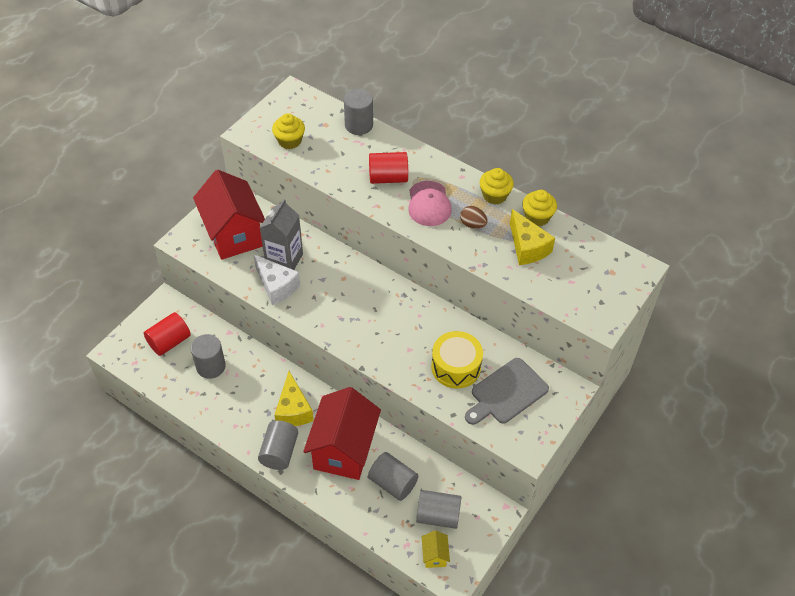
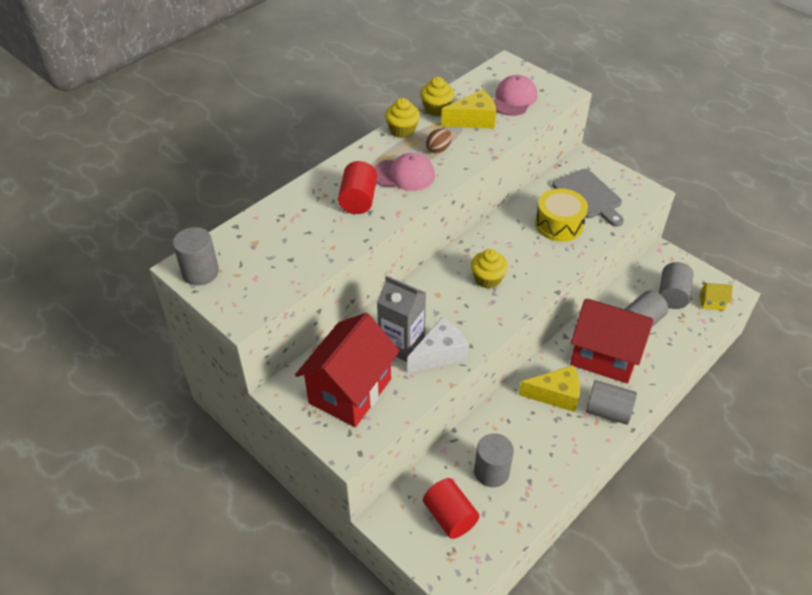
camera: 80 degrees left, 5 degrees down
red house [193,170,265,260] -> red house turned 45 degrees counterclockwise [295,313,400,427]
yellow cupcake [272,113,305,149] -> yellow cupcake moved to [471,249,508,288]
grey cylinder [344,89,373,135] -> grey cylinder moved to [173,227,219,285]
none -> pink cap [493,75,537,116]

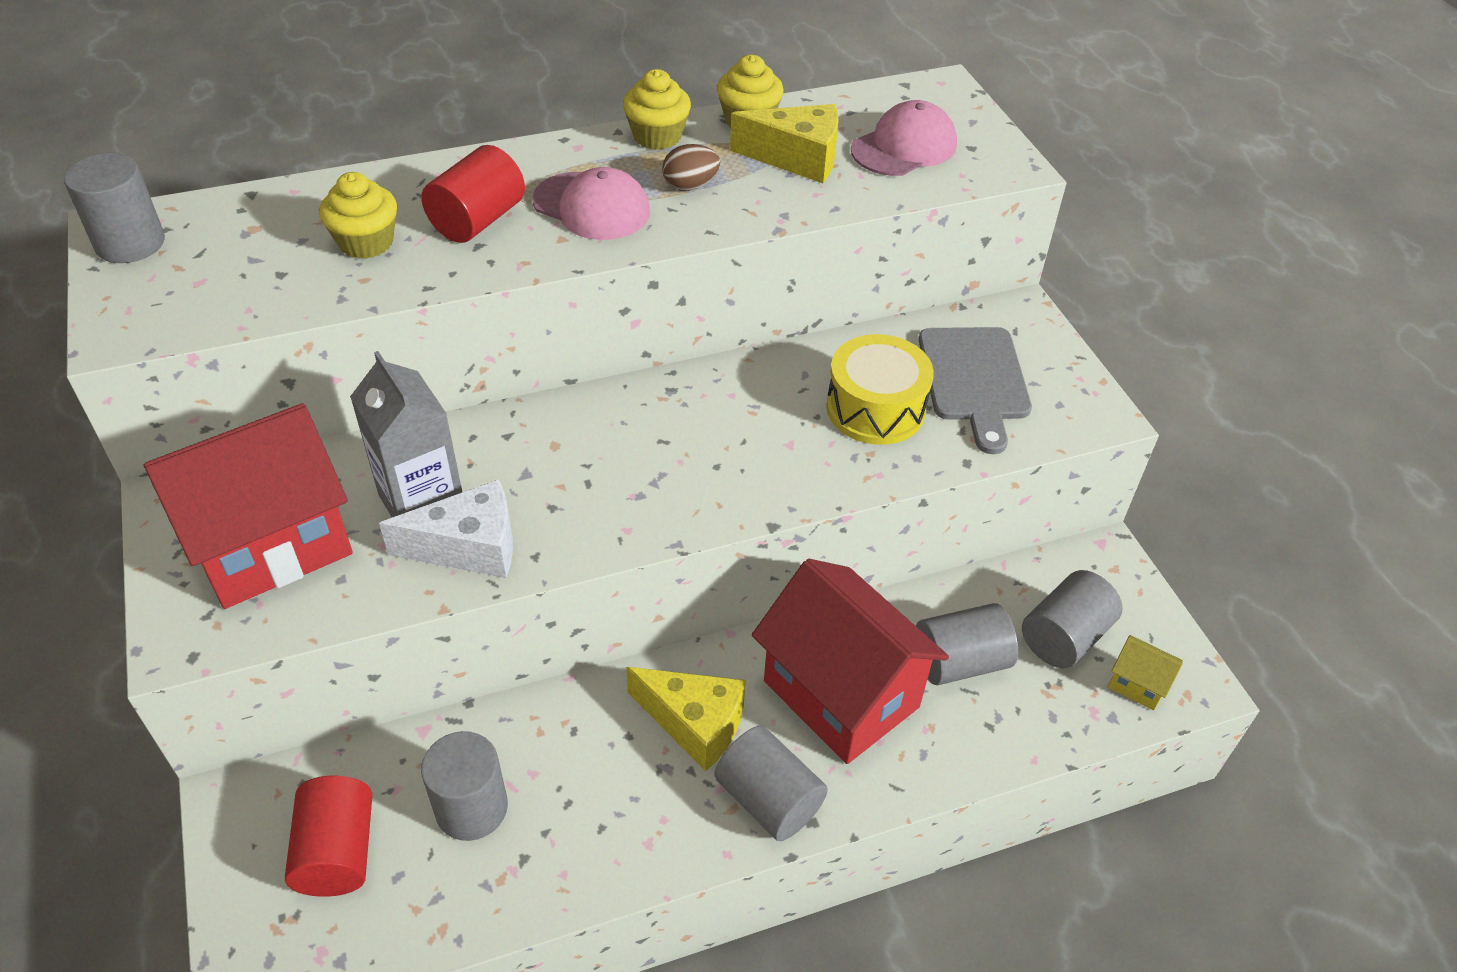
camera: 25 degrees right, 0 degrees up
yellow cupcake [471,249,508,288] -> yellow cupcake moved to [319,172,397,259]

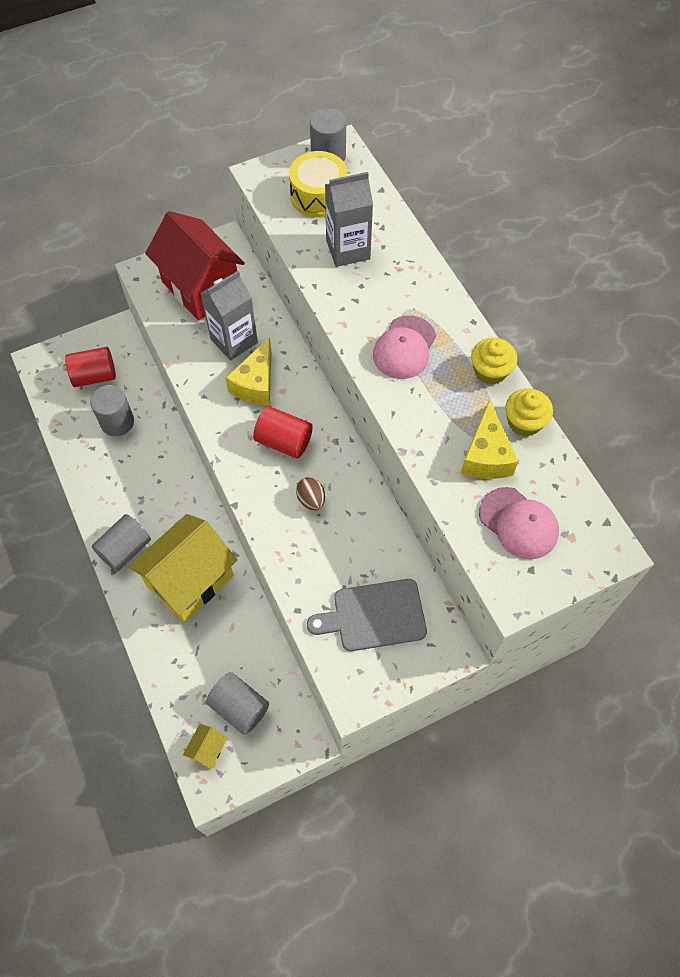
camera: 85 degrees right, 15 degrees up
yellow cupcake [319,172,397,259] -> grey carton [325,172,373,267]
white cheese [379,479,513,578] -> none
red cylinder [421,145,525,243] -> red cylinder moved to [253,406,313,459]
yellow cheese [626,667,746,771] -> yellow cheese moved to [225,337,271,405]
brown egg [662,144,720,191] -> brown egg moved to [296,477,325,511]
red house [752,559,949,764] -> yellow house [128,514,237,622]
yellow drum [826,334,934,445] -> yellow drum moved to [289,151,347,218]
grey cylinder [916,603,1018,685] -> none

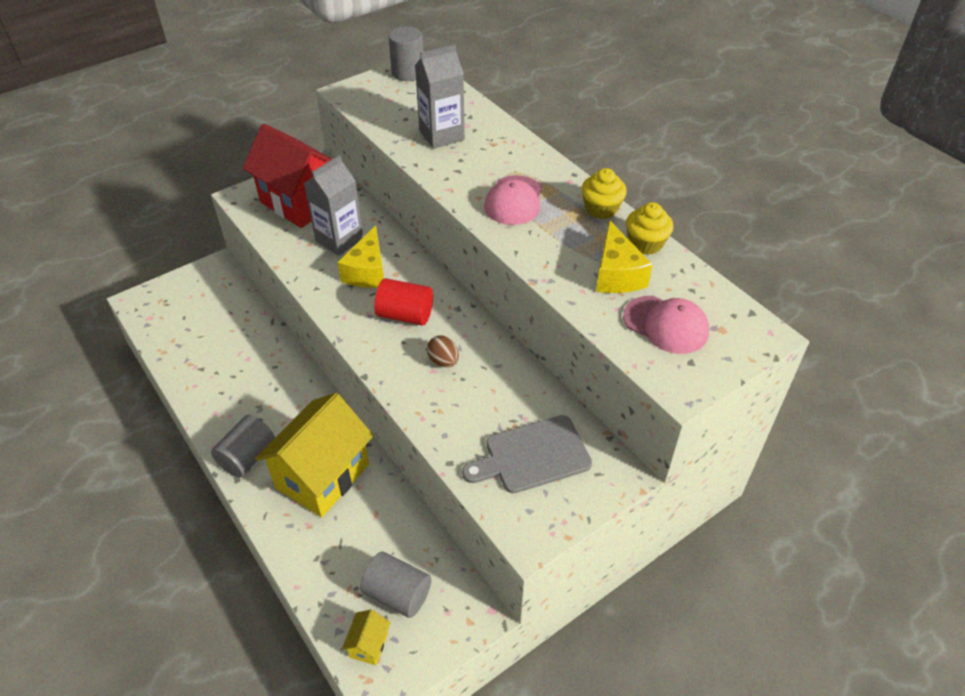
camera: 10 degrees left, 15 degrees down
red cylinder [65,347,116,387] -> none
grey cylinder [90,385,134,436] -> none
yellow drum [289,151,347,218] -> none

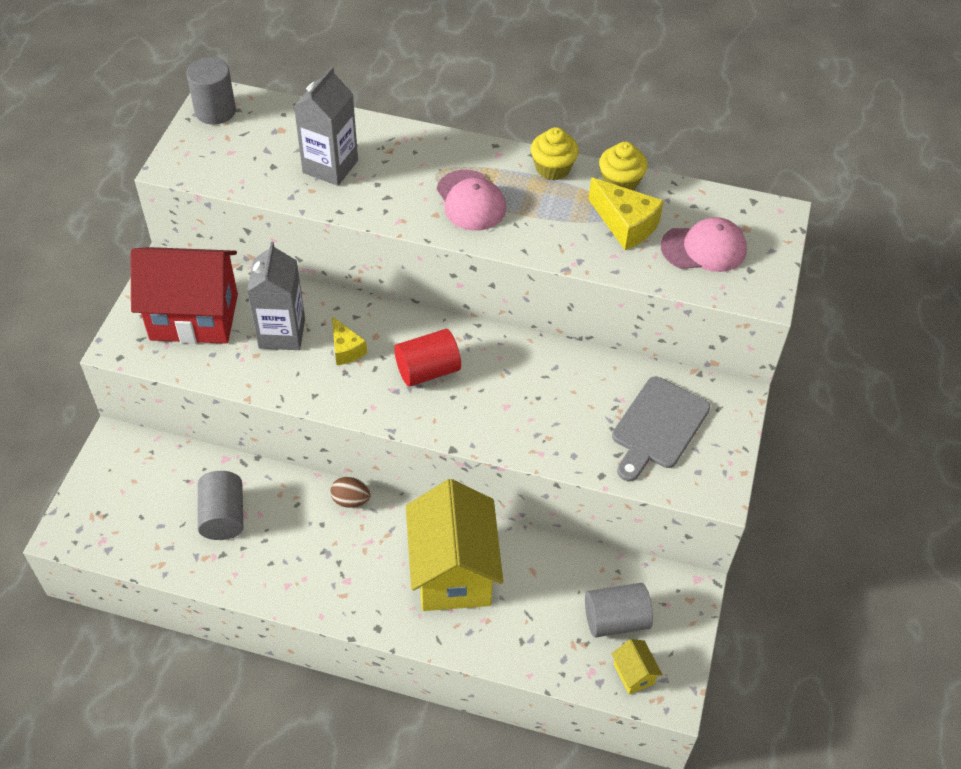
camera: 40 degrees left, 5 degrees up
grey cylinder [211,415,275,478] -> grey cylinder moved to [198,471,243,540]
yellow cheese [337,225,384,288] -> yellow cheese [332,316,367,365], size x0.63
brown egg [427,335,459,367] -> brown egg moved to [330,477,370,508]

